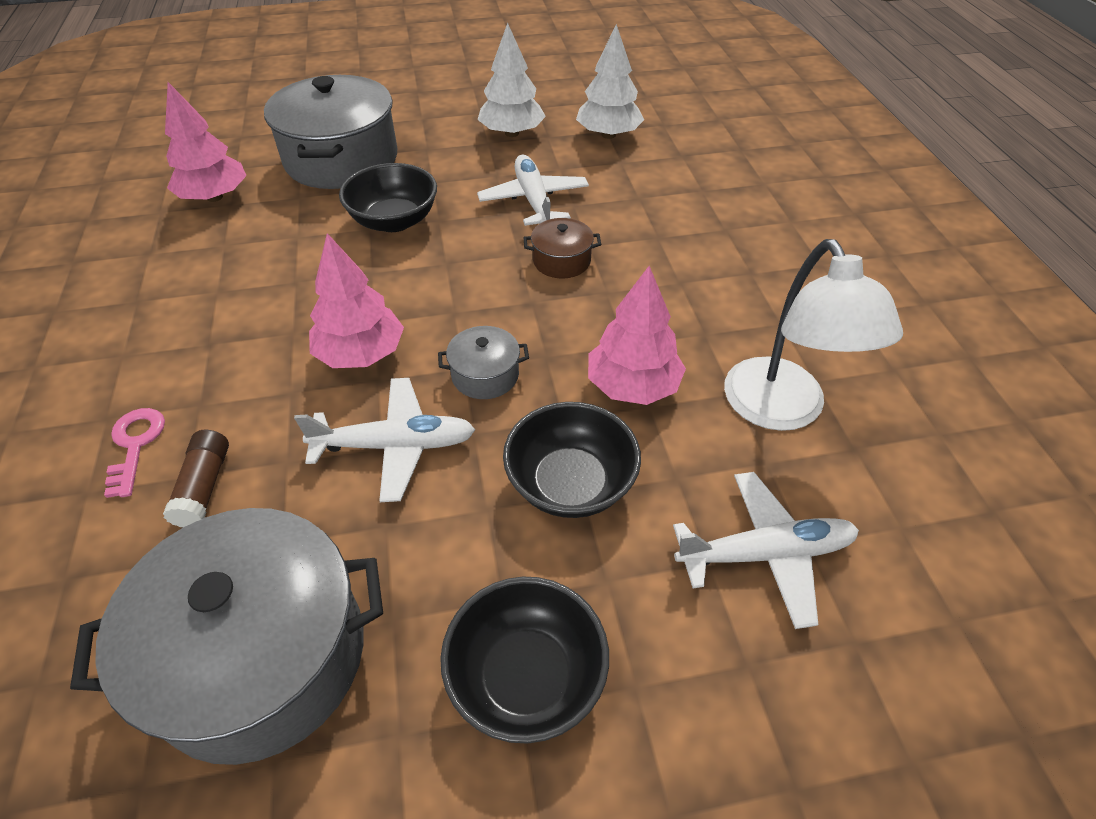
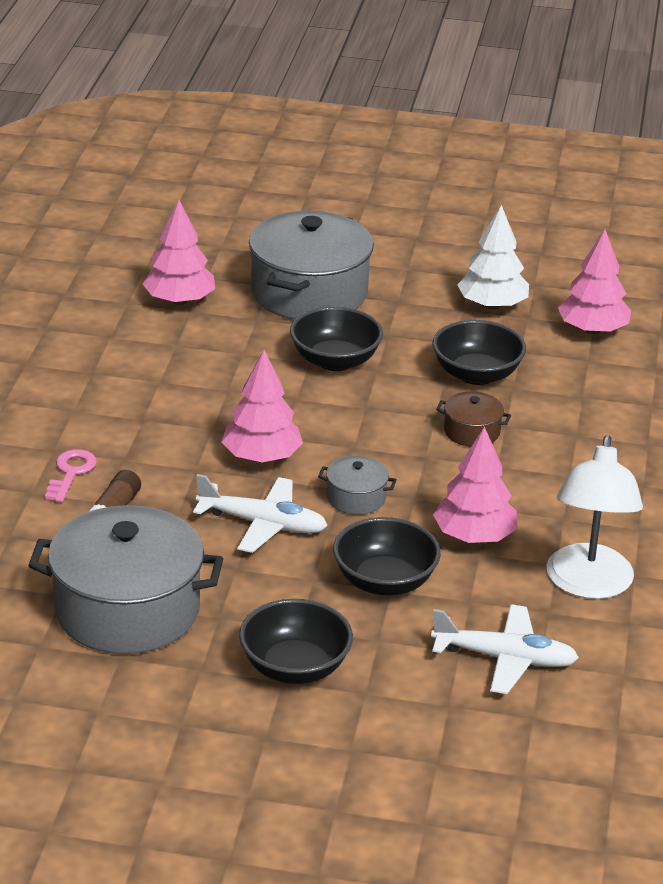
camera: 20 degrees right, 15 degrees down
white plane [477,155,589,226] -> black bowl [433,320,526,385]
white tree [576,24,644,139] -> pink tree [558,229,631,335]

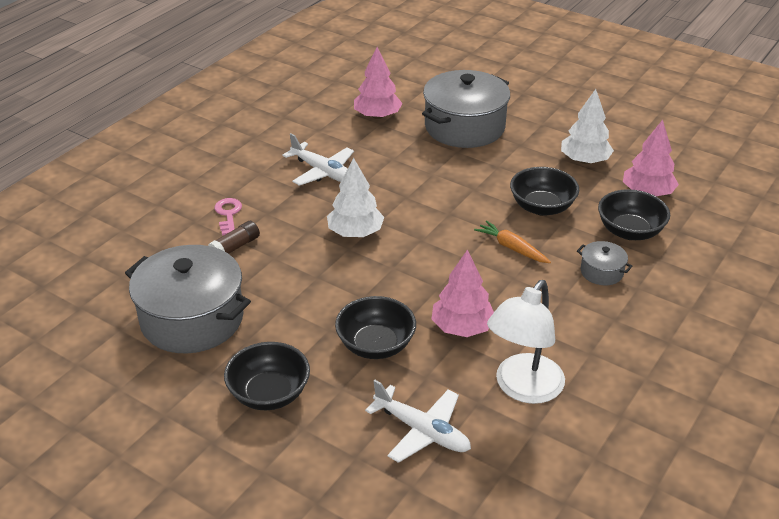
camera: 25 degrees right, 5 degrees up
pink key [45,449,97,502] -> pink key turned 45 degrees counterclockwise [214,198,242,235]
white plane [193,474,328,553] -> white plane moved to [283,133,354,186]
pink tree [222,350,303,463] -> white tree [327,158,384,237]
black bowl [290,307,383,371] -> black bowl moved to [598,189,670,240]
grey pot [318,456,397,515] -> grey pot moved to [577,241,632,285]
brown pot [436,391,511,447] -> orange carrot [474,220,551,263]

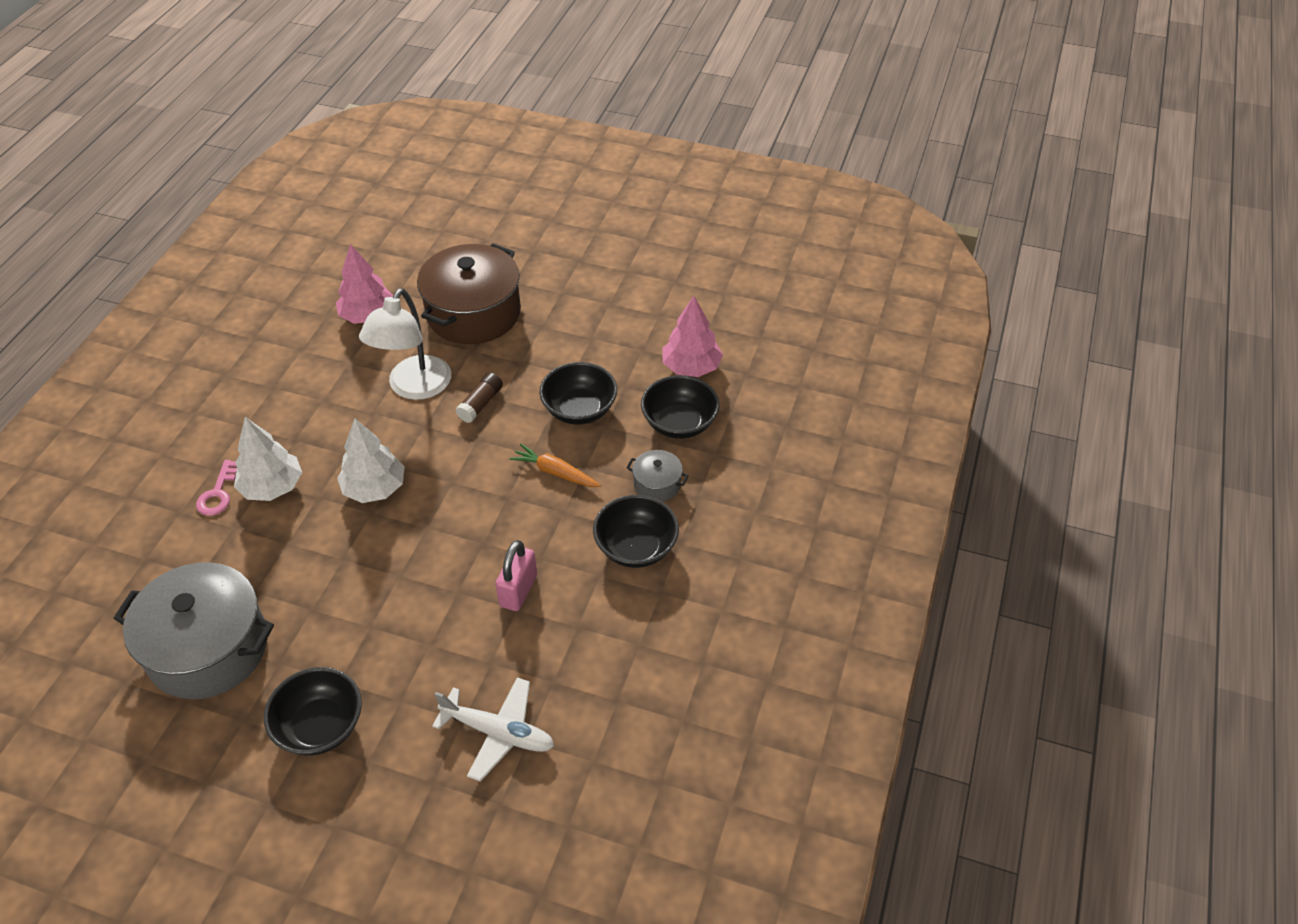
camera: 15 degrees left, 10 degrees up
brown glue stick [208,221,260,254] -> brown glue stick moved to [456,372,503,423]
pink key [214,198,242,235] -> pink key turned 150 degrees counterclockwise [196,460,237,516]
white plane [283,133,354,186] -> none
black bowl [335,296,416,359] -> black bowl moved to [593,495,679,568]
grey pot [422,70,510,148] -> brown pot [417,243,521,344]
pink tree [431,249,494,337] -> pink padlock [495,540,537,611]
white lamp [487,280,565,404] -> white lamp moved to [359,288,451,400]
white tree [561,89,614,164] -> white tree moved to [234,417,302,501]

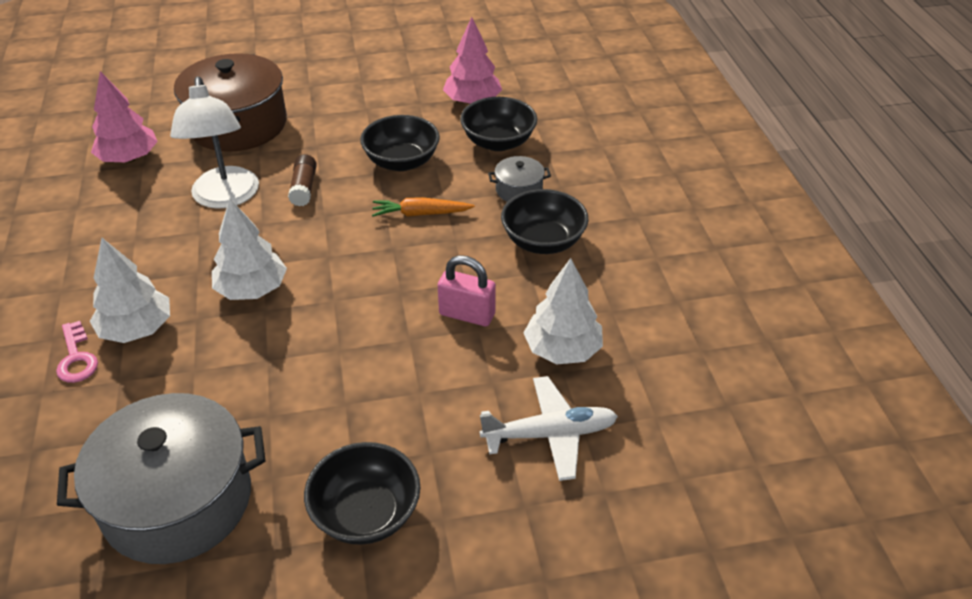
camera: 30 degrees left, 5 degrees down
pink padlock [495,540,537,611] -> pink padlock turned 60 degrees counterclockwise [438,255,496,326]
none -> white tree [524,258,603,364]

